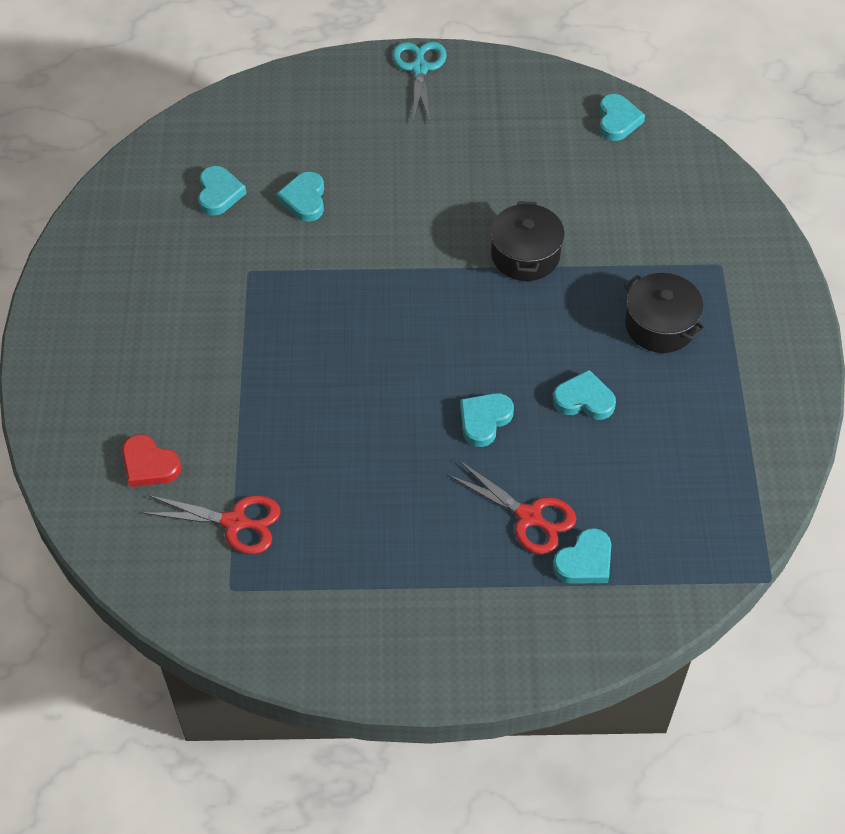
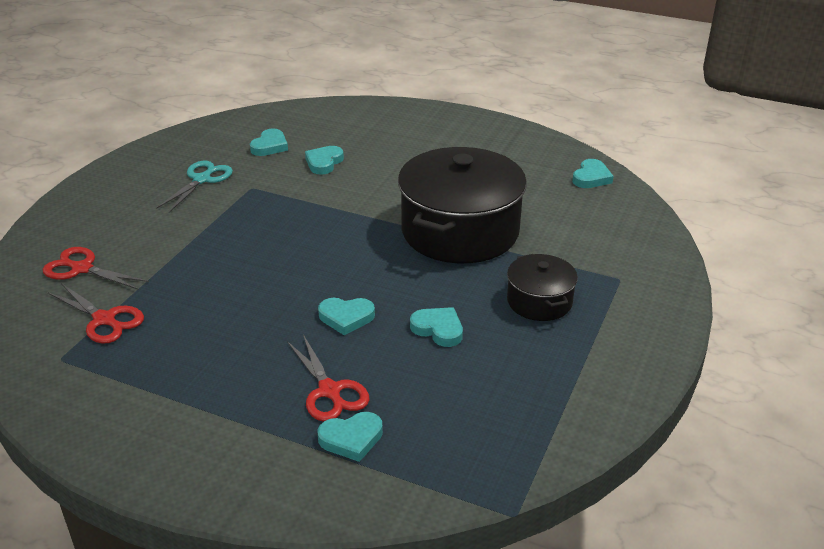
camera: 25 degrees right, 20 degrees down
red heart [122,434,181,487] -> red scissors [43,247,149,290]
turquoise scissors [392,42,447,123] -> turquoise scissors moved to [156,161,233,213]
turquoise heart [460,393,514,447] -> turquoise heart turned 150 degrees counterclockwise [318,298,375,335]
black pot [490,201,565,281] -> black pot [398,147,527,263], size x2.00

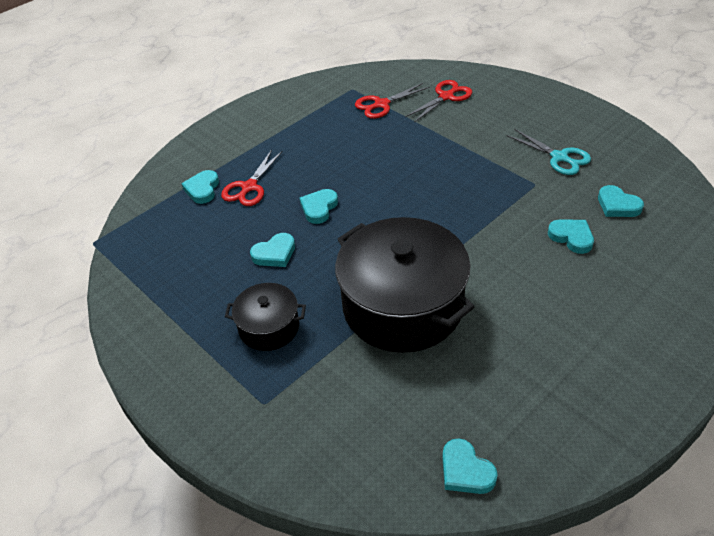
camera: 115 degrees right, 10 degrees up
red scissors [287,335,370,422] -> red scissors turned 60 degrees counterclockwise [221,149,283,206]

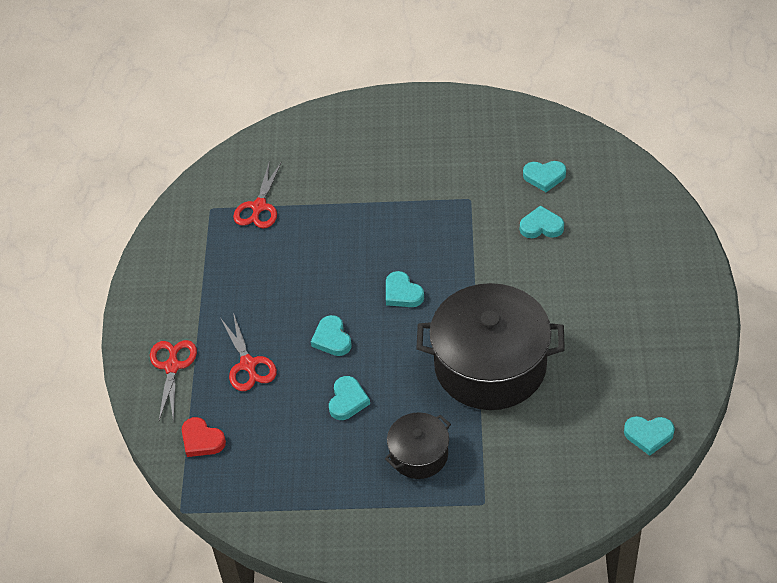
camera: 45 degrees left, 5 degrees up
turquoise heart [181,170,219,204] -> turquoise heart moved to [386,271,424,307]
red scissors [405,80,472,122] -> red scissors moved to [150,340,197,422]
turquoise scissors [507,129,591,175] -> none
none -> red heart [182,417,226,457]

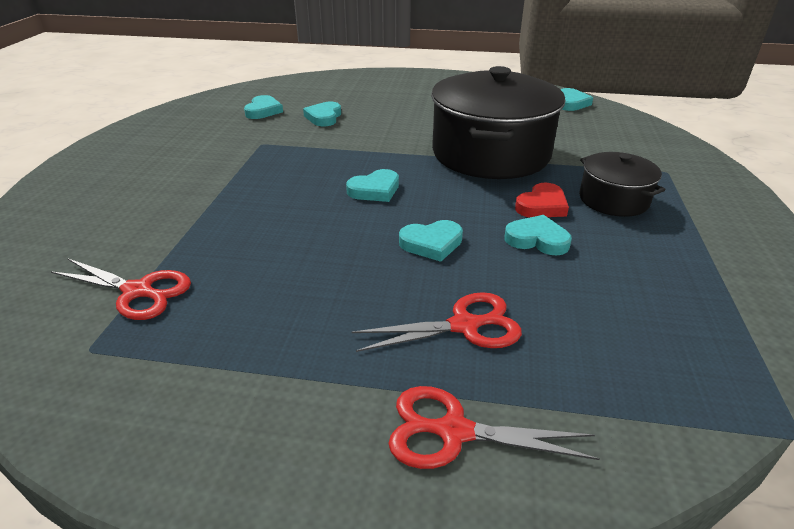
camera: 85 degrees left, 15 degrees down
red heart [182,417,226,457] -> red heart moved to [515,183,569,217]

